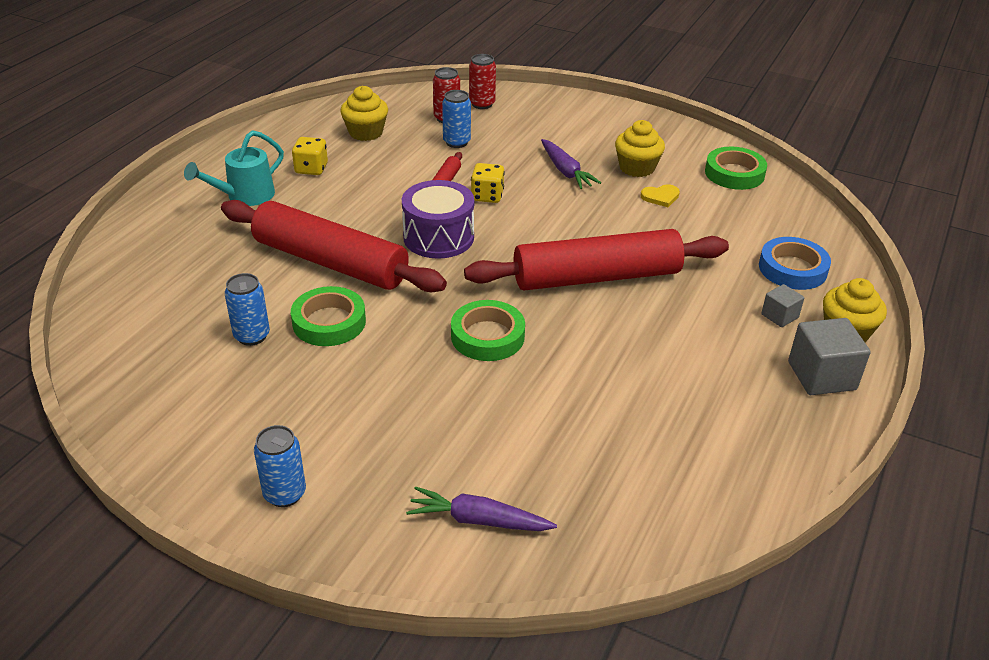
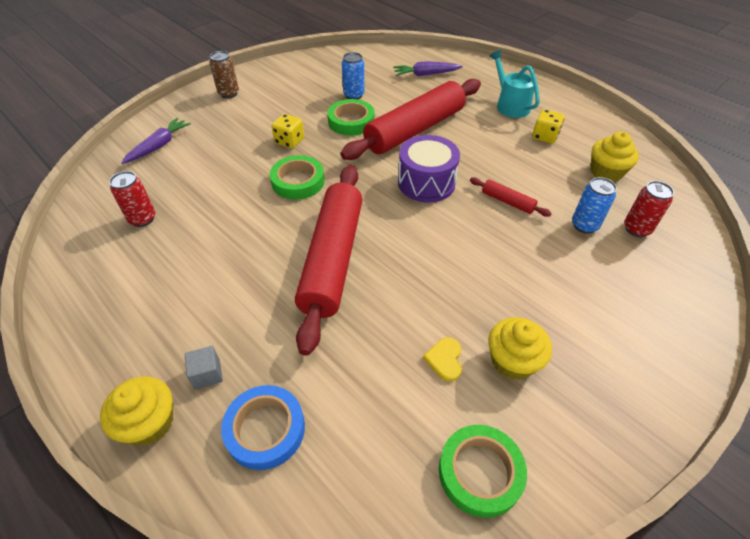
camera: 110 degrees right, 10 degrees up
blue can [254,425,306,507] -> brown can [210,51,239,98]
red can [469,54,496,109] -> red can moved to [109,171,155,227]
yellow dice [471,163,505,203] -> yellow dice moved to [272,114,304,149]
purple carrot [541,139,601,189] -> purple carrot moved to [393,61,463,76]
grey cube [788,318,871,395] -> none

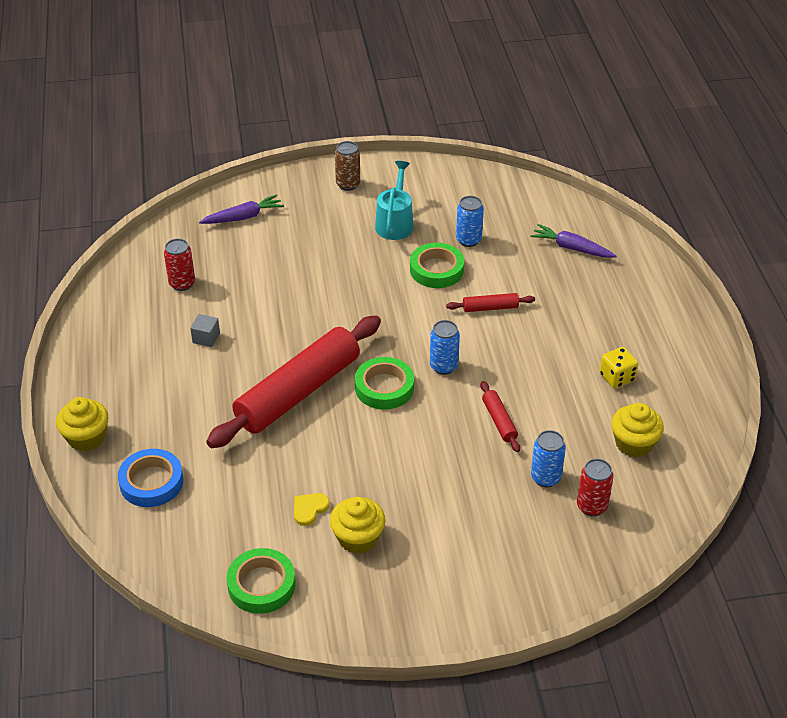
camera: 35 degrees right, 5 degrees down
grey cube [185,346,223,390] -> grey cube moved to [190,314,220,347]
green tape [270,155,325,200] -> green tape moved to [355,357,414,410]
yellow dice [272,114,304,149] -> none
red rolling pin [340,79,481,160] -> red rolling pin [446,293,535,312], size x0.41
purple drum [398,135,460,202] -> blue can [430,320,460,375]
turquoise watering can [489,50,540,118] -> turquoise watering can moved to [375,161,414,240]

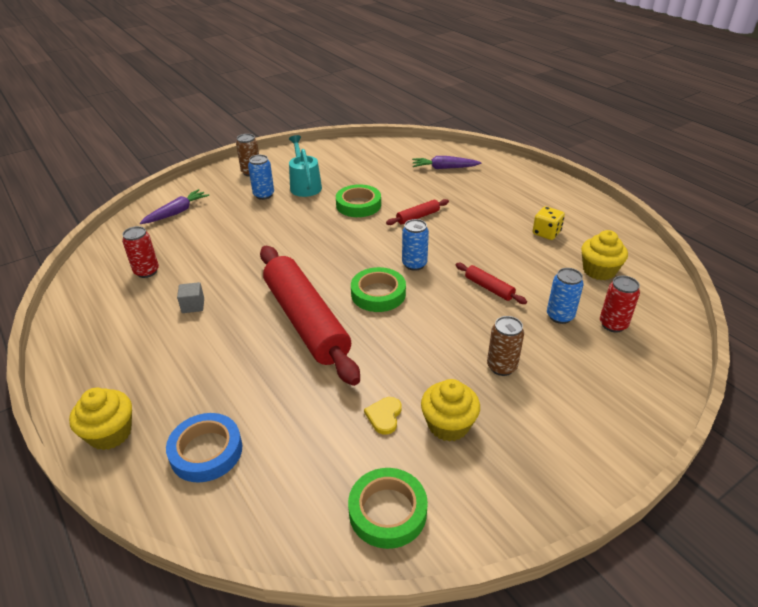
camera: 25 degrees left, 5 degrees down
red rolling pin [206,315,381,448] -> red rolling pin turned 45 degrees counterclockwise [260,246,360,386]
blue can [456,196,484,247] -> blue can moved to [248,155,274,200]
none -> brown can [487,316,524,376]

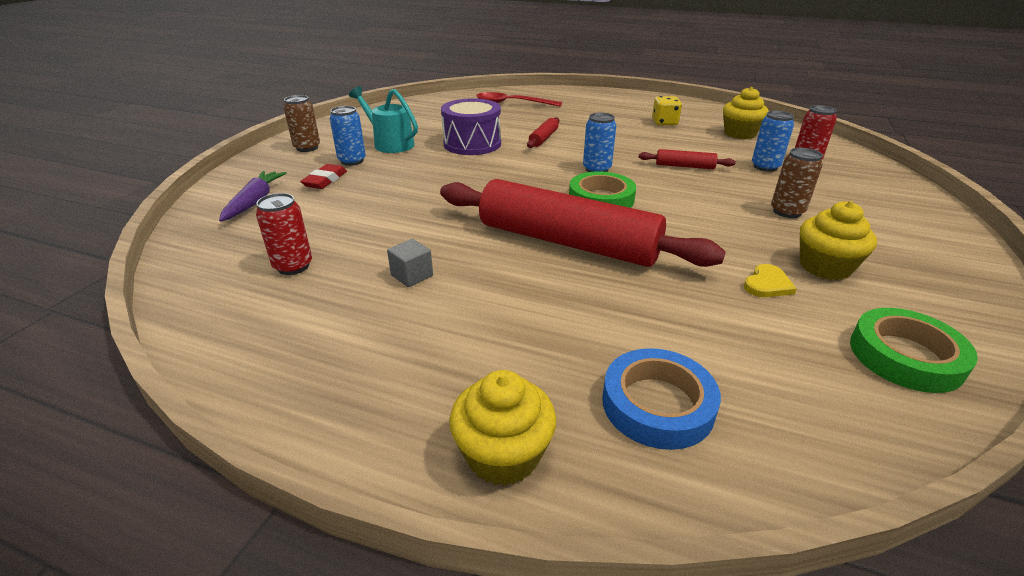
camera: 35 degrees left, 5 degrees down
green tape [336,184,381,217] -> purple drum [441,98,501,155]
yellow heart [364,397,401,435] -> yellow heart turned 120 degrees counterclockwise [744,264,797,297]
purple carrot [412,156,482,169] -> red spoon [476,92,562,107]
none -> red eraser [300,164,347,189]

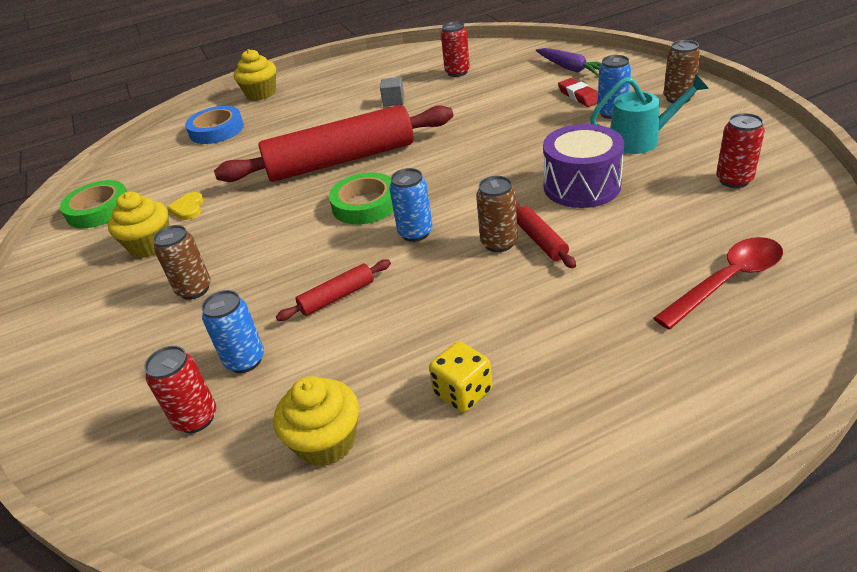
camera: 140 degrees right, 5 degrees up
none -> brown can [476,176,518,252]
none -> red can [716,113,765,188]

